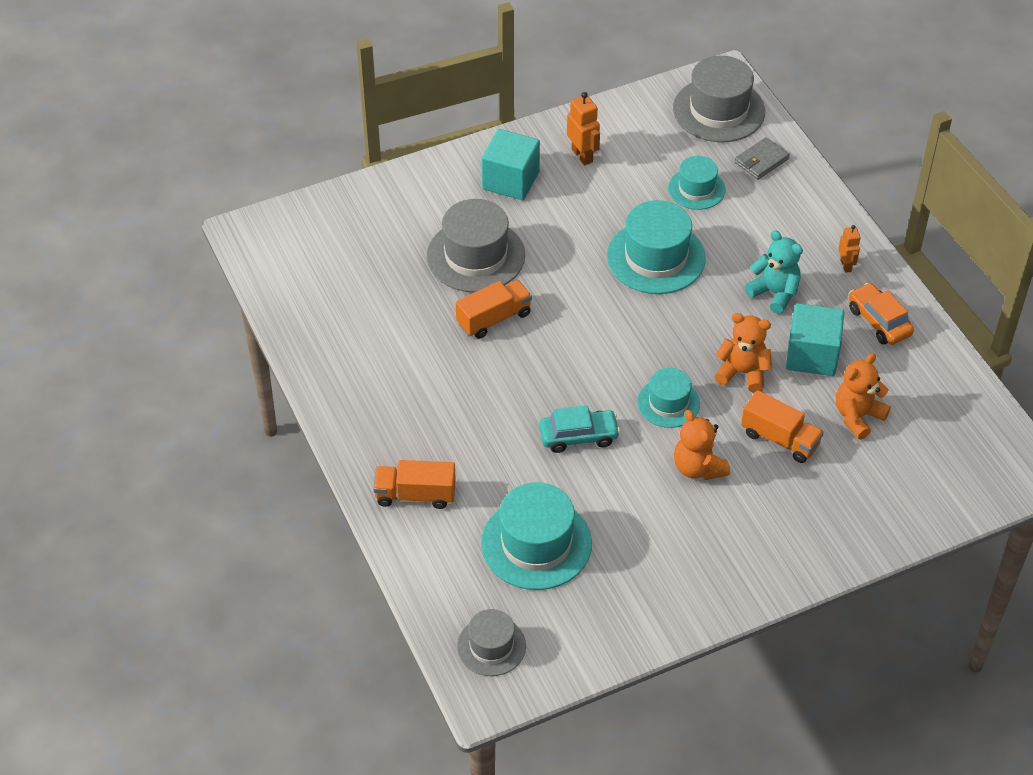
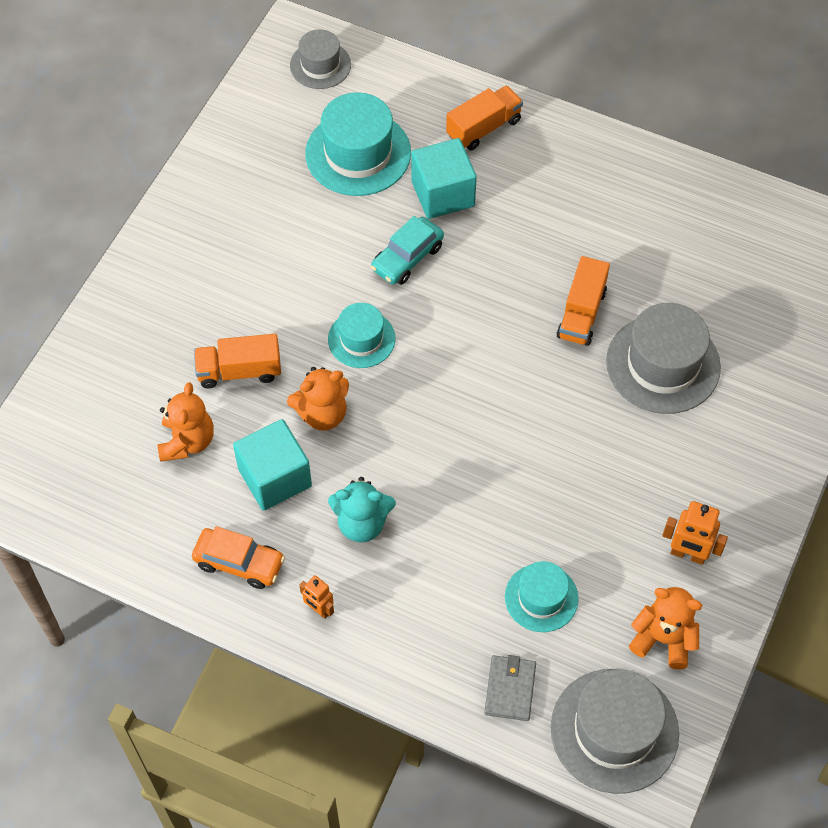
camera: 140 degrees right, 10 degrees up
turquoise cube [482,129,540,200] -> turquoise cube moved to [411,138,477,219]
turquoise hat [607,200,706,294] -> none
orange teddy bear [674,410,730,480] -> orange teddy bear moved to [629,587,702,669]

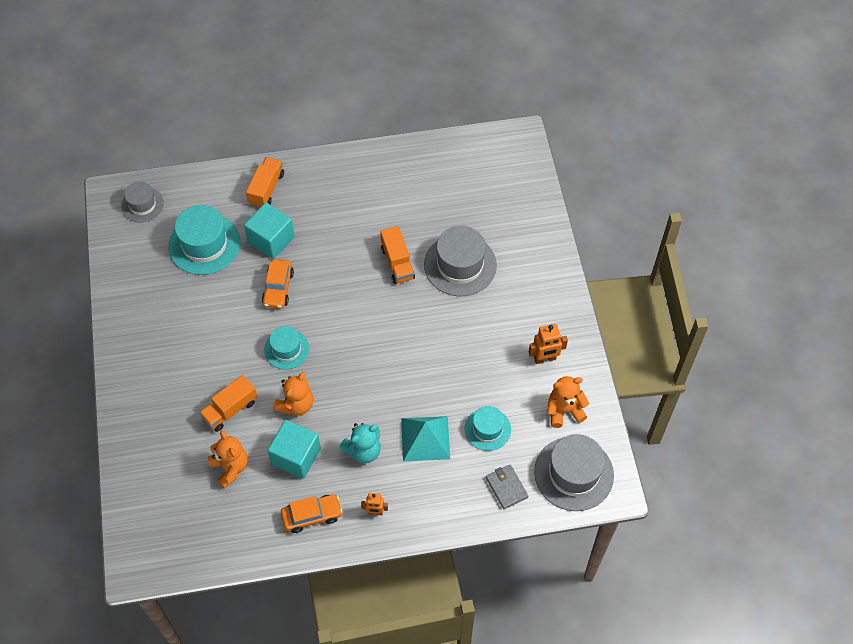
camera: 35 degrees left, 0 degrees up
turquoise car [371,216,444,285] -> orange car [262,259,294,309]
none -> turquoise pyramid [401,416,450,461]

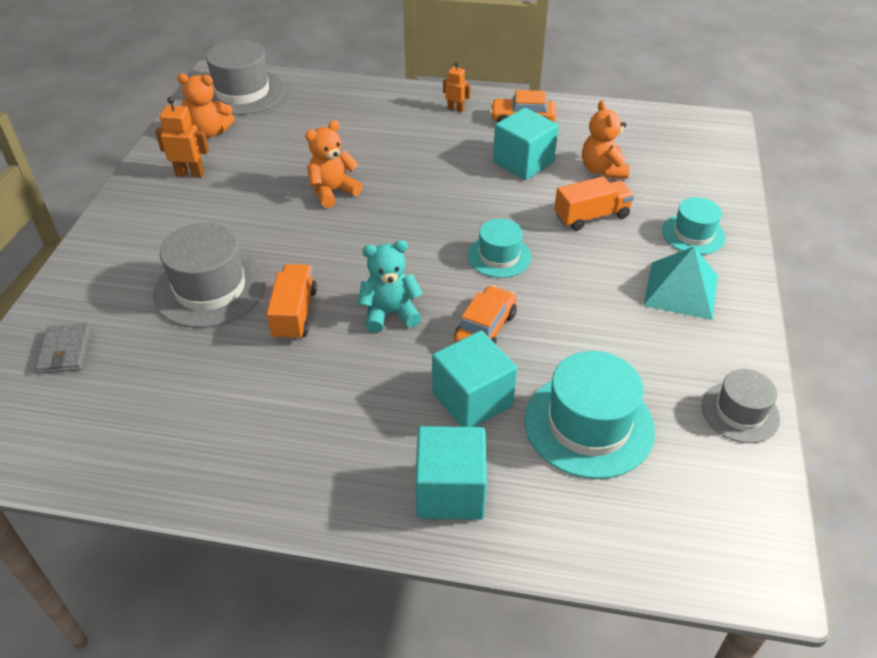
camera: 160 degrees left, 15 degrees down
grey hat [121,182,164,222] -> grey hat moved to [701,369,780,443]
orange truck [246,157,284,208] -> turquoise cube [415,426,487,520]
orange teddy bear [273,372,313,415] -> orange teddy bear moved to [305,120,362,208]
turquoise teddy bear [339,423,381,463] -> turquoise teddy bear moved to [358,240,423,333]
turquoise pyramid [401,416,450,461] -> turquoise pyramid moved to [643,247,718,320]
turquoise hat [464,406,511,451] -> turquoise hat moved to [662,197,726,255]
grey wallet [486,464,528,509] -> grey wallet moved to [35,323,92,374]

